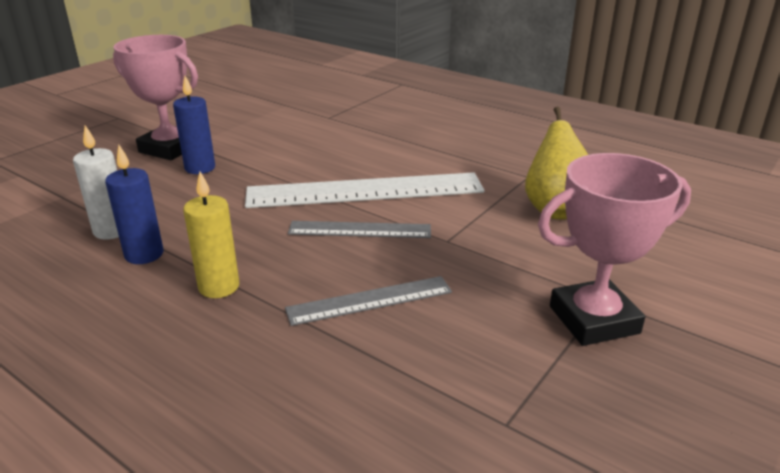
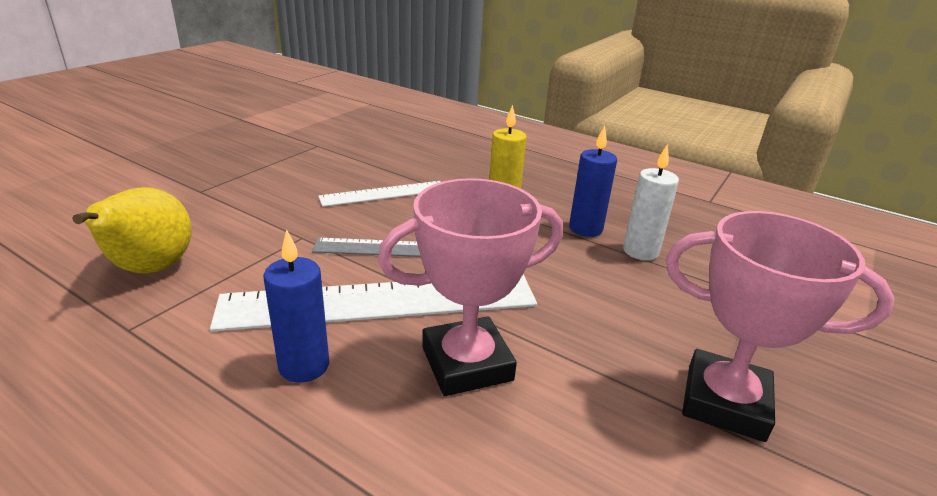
camera: 175 degrees right, 0 degrees up
blue candle [173,76,215,174] -> blue candle moved to [264,230,329,383]
grey ruler [285,276,452,326] -> white ruler [318,181,440,207]
pink trophy [538,153,691,346] -> pink trophy moved to [378,178,563,396]

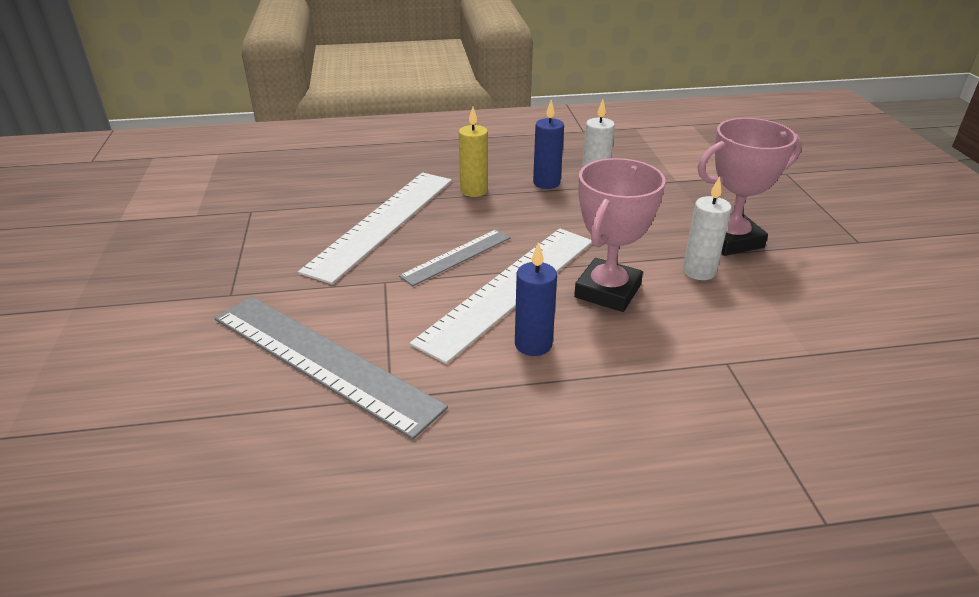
camera: 40 degrees left, 5 degrees up
yellow pear [72,187,191,274] -> grey ruler [215,296,448,440]
white ruler [318,181,440,207] -> white ruler [298,173,452,284], size x1.84
none -> white candle [683,176,732,280]

